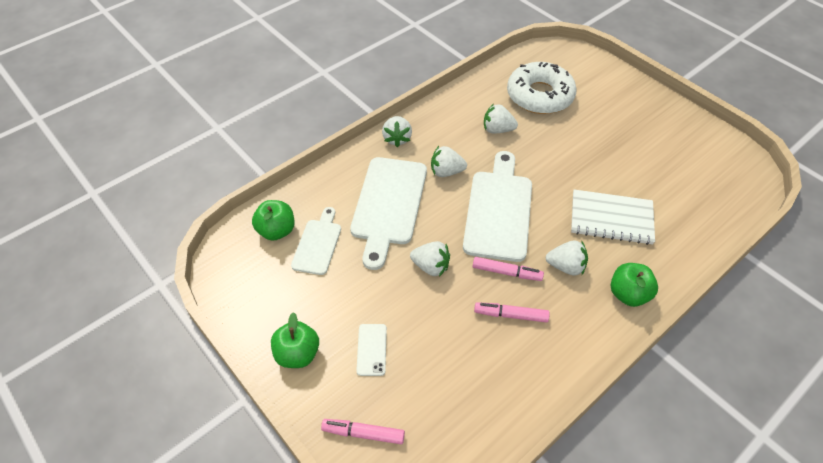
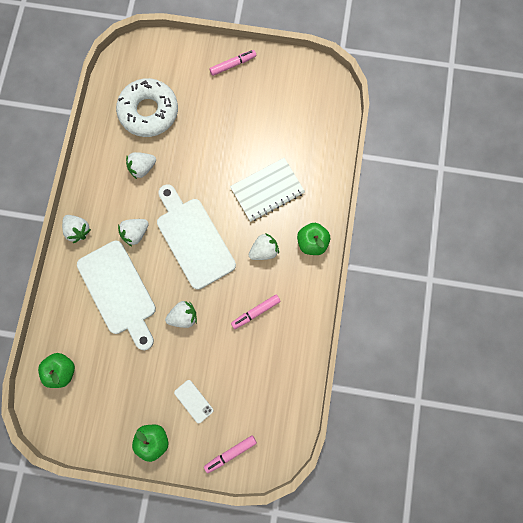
camera: 40 degrees left, 25 degrees up
white cutting board [291,207,341,275] -> none
pink marker [472,257,544,281] -> pink marker moved to [209,50,257,76]

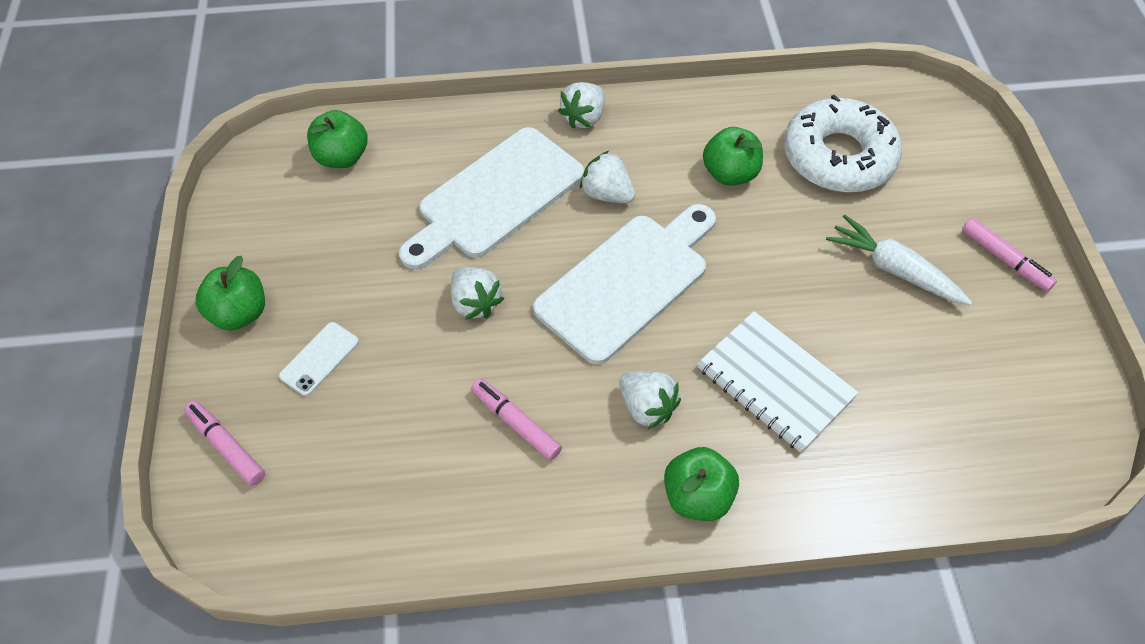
camera: 75 degrees right, 20 degrees down
white strawberry [126,152,156,179] -> green apple [703,127,763,186]
none -> white carrot [826,214,972,305]

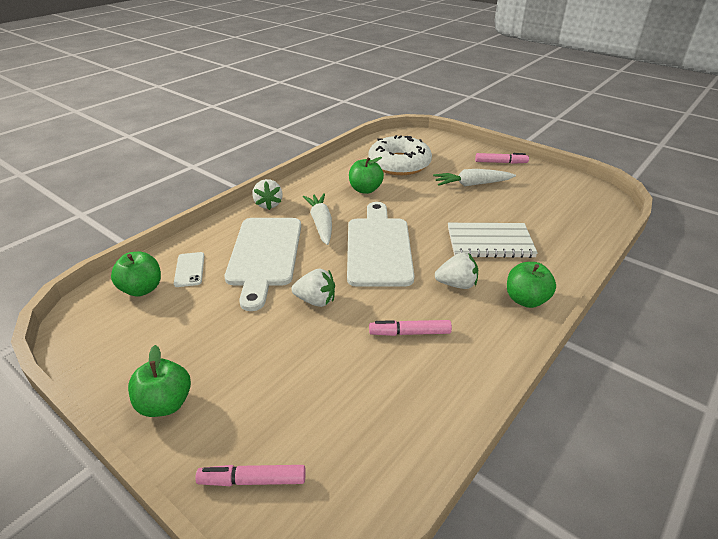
camera: 45 degrees left, 20 degrees down
white phone [279,322,359,396] -> white phone moved to [174,252,204,287]
white strawberry [580,151,636,203] -> white carrot [303,193,332,245]

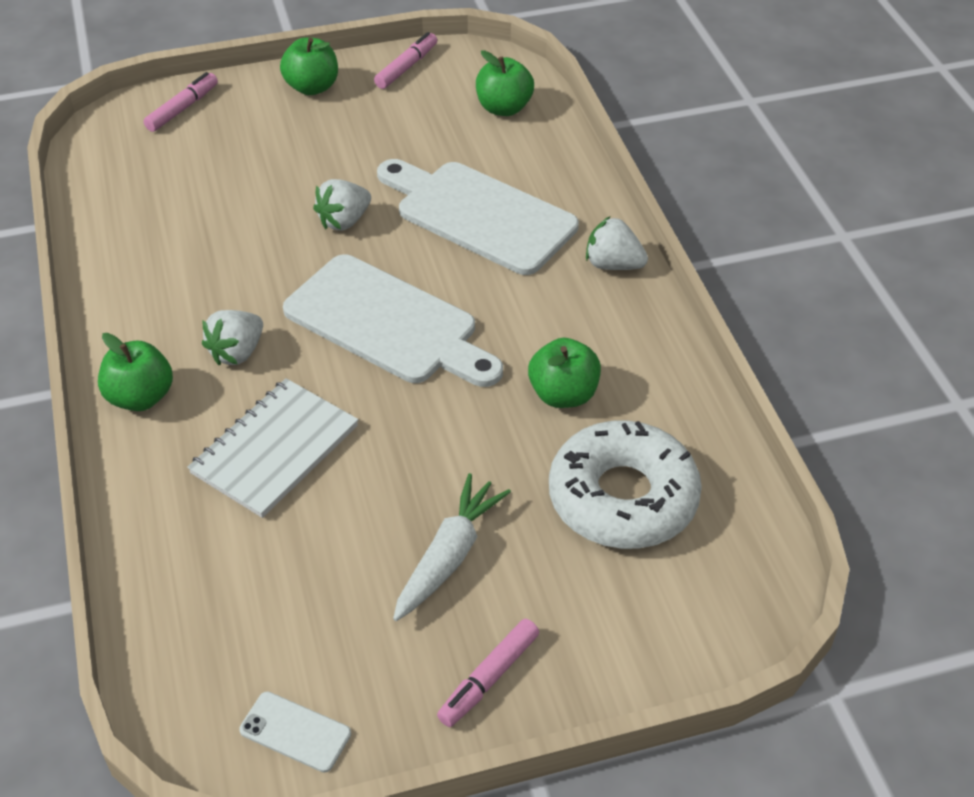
camera: 125 degrees right, 10 degrees up
white phone [174,252,204,287] -> white phone moved to [239,692,351,772]
white carrot [303,193,332,245] -> none
pink marker [369,320,452,336] -> pink marker moved to [374,32,437,89]

